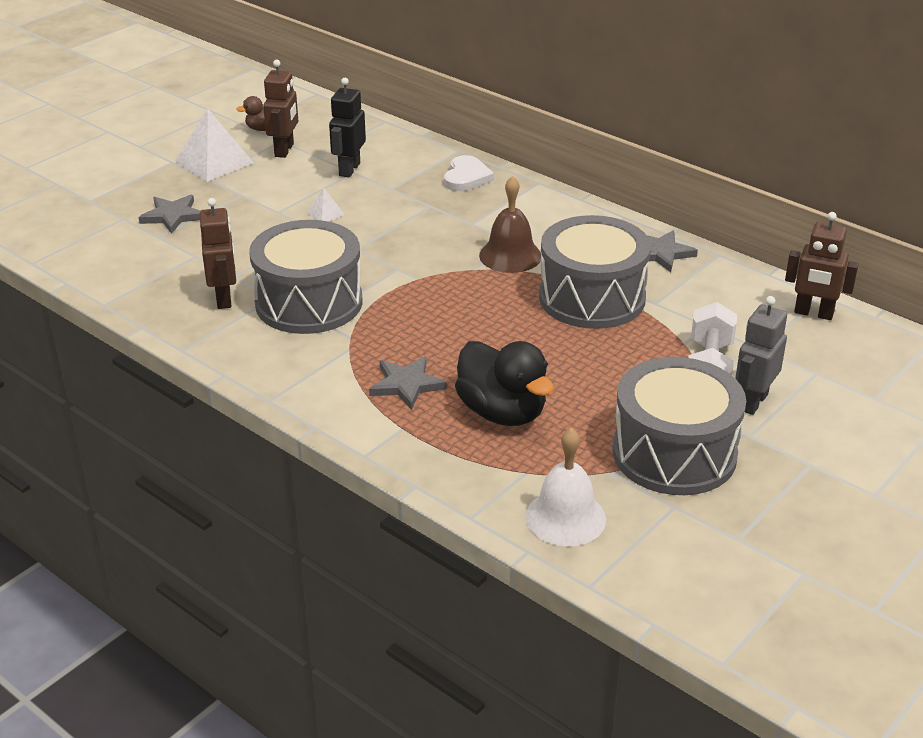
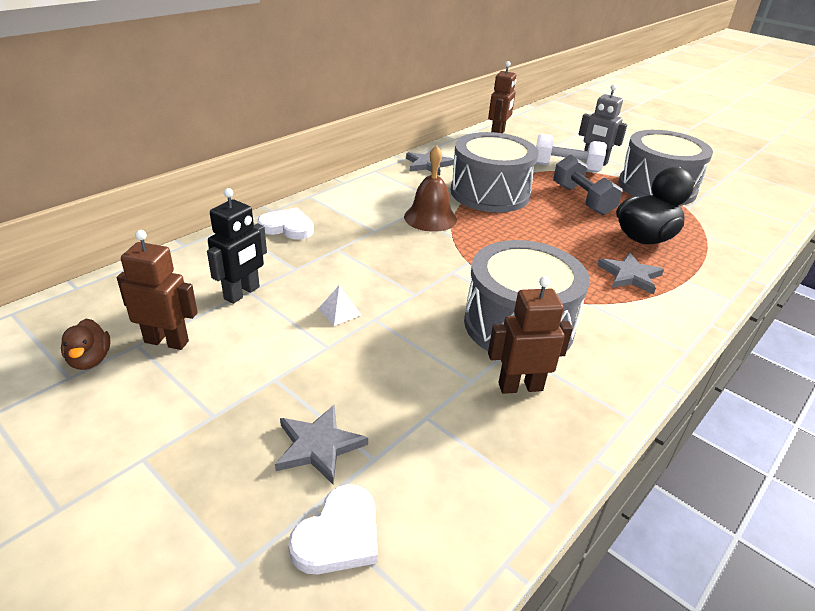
camera: 90 degrees left, 0 degrees up
white pyramid [175,109,254,182] -> none
black robot [329,78,366,177] -> black robot turned 75 degrees counterclockwise [207,188,267,304]
white bell [525,428,606,546] -> none
none -> white heart [288,484,378,574]
none -> grey dumbbell [553,155,623,215]

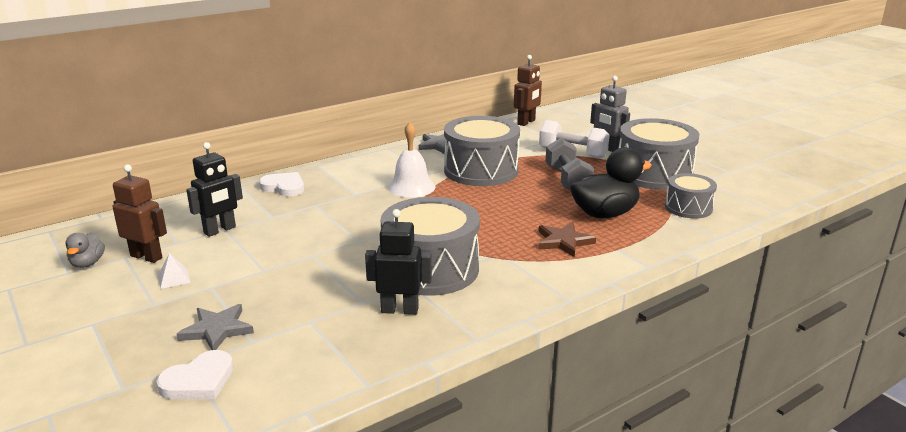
camera: 15 degrees right, 10 degrees down
brown duck [61,319,110,370] -> grey duck [65,233,105,268]
white pyramid [318,285,361,326] -> white pyramid moved to [158,253,191,289]
brown bell [404,145,457,232] -> white bell [388,122,436,197]
brown robot [488,276,573,394] -> black robot [365,209,432,315]
grey star [597,252,664,295] -> brown star [538,222,596,257]
none -> grey drum [665,173,717,219]

